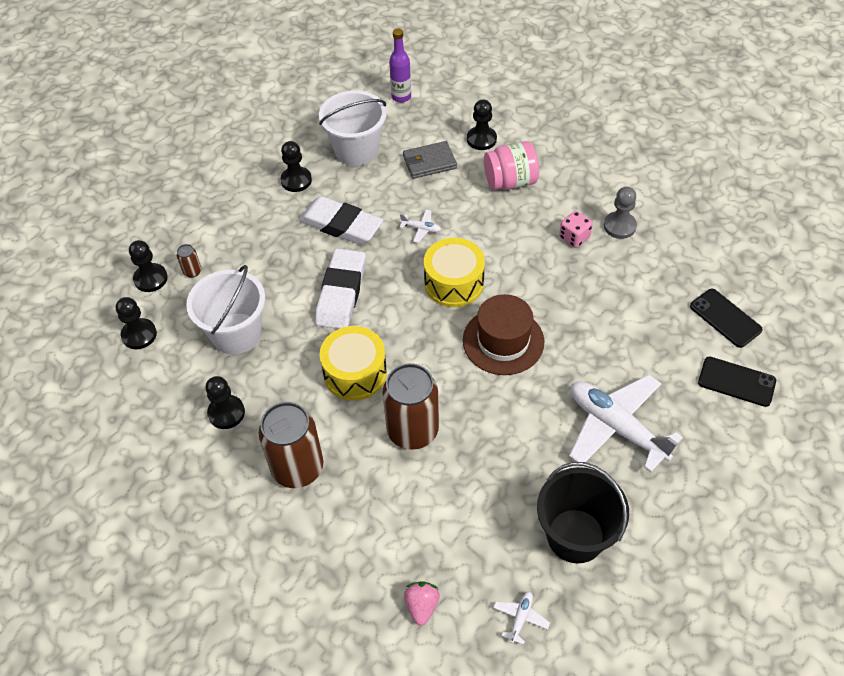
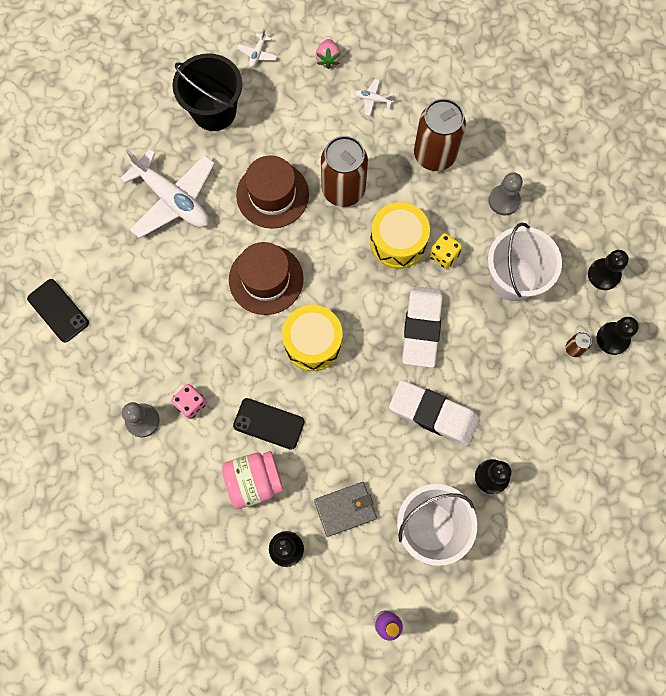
camera: 175 degrees right, 20 degrees up
black pawn [205,376,245,429] -> grey pawn [488,172,523,216]
white plane [400,210,441,243] -> white plane moved to [355,79,394,116]
black phone [698,357,776,407] -> black phone moved to [233,398,305,450]
none -> brown hat [236,155,309,229]
none -> yellow dice [429,233,462,269]

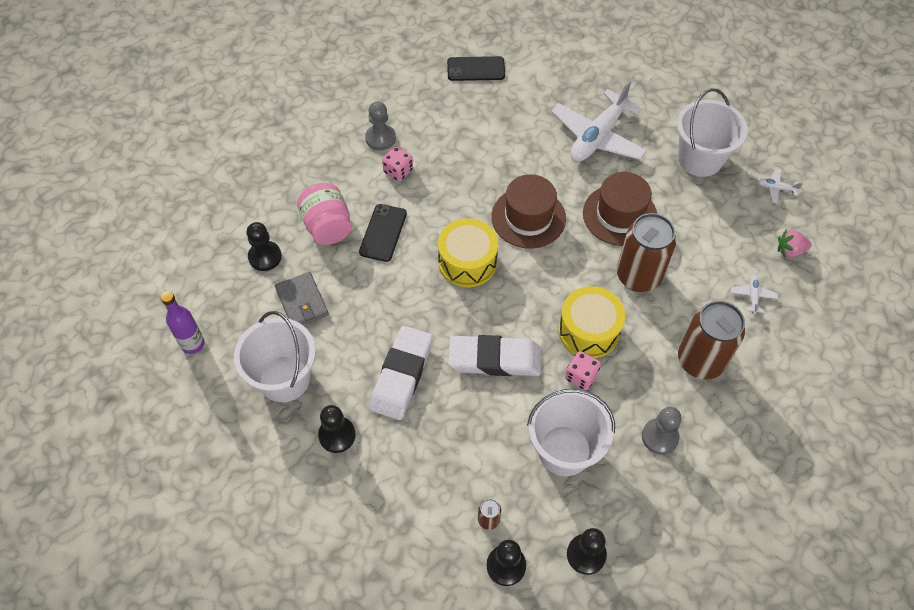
camera: 85 degrees right, 15 degrees down
black phone [27,279,89,343] -> black phone turned 45 degrees clockwise [447,56,505,81]
black bucket [172,53,242,131] -> white bucket [677,88,748,177]
yellow dice [429,233,462,269] -> pink dice [565,351,601,390]

